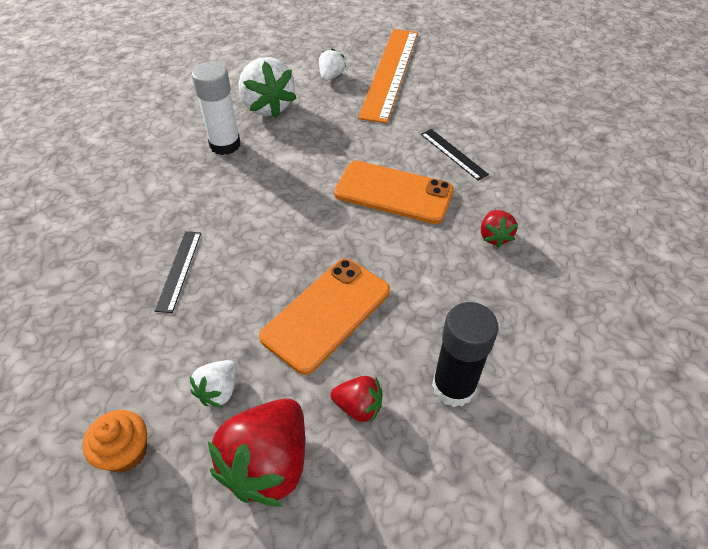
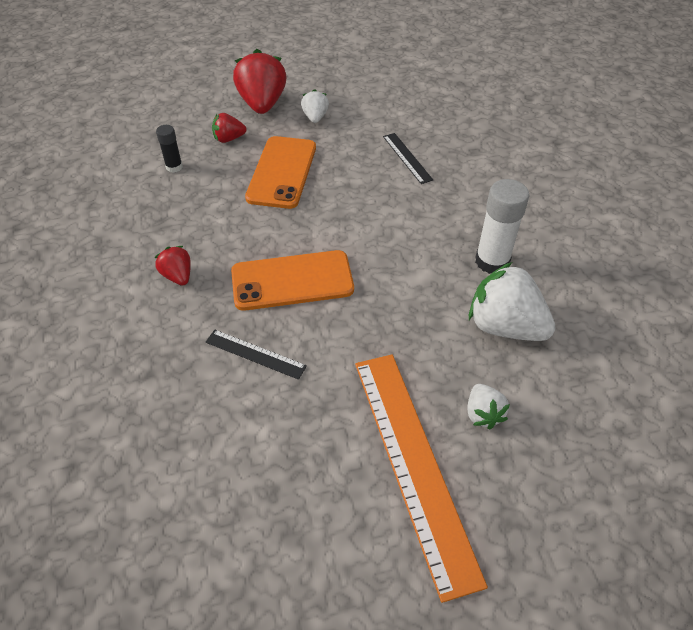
camera: 150 degrees right, 0 degrees up
orange cupcake [83,410,147,473] -> none
black glue stick [432,302,499,407] -> black glue stick [156,125,183,173], size x0.55

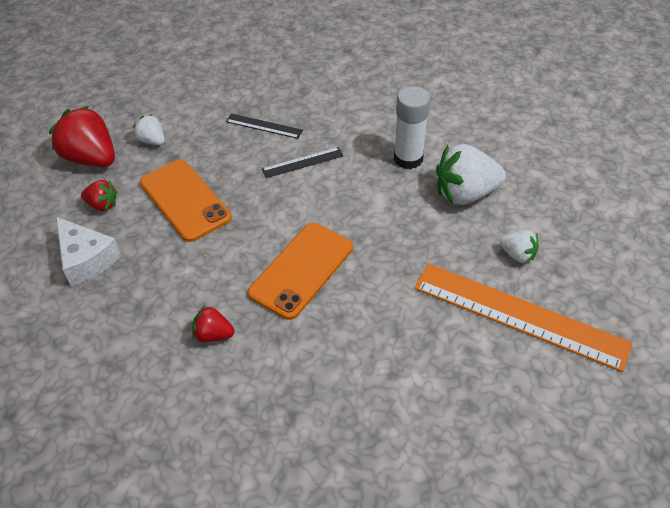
camera: 45 degrees left, 0 degrees up
black glue stick [156,125,183,173] -> white cheese [56,217,121,286]
black ruler [206,330,307,380] -> black ruler moved to [262,147,344,178]
red strawberry [212,113,246,143] -> red strawberry turned 105 degrees counterclockwise [81,180,117,211]

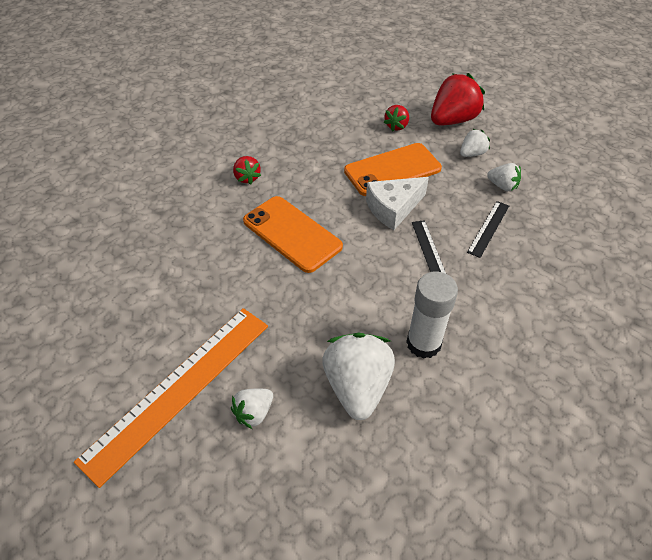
camera: 100 degrees right, 0 degrees up
white cheese [56,217,121,286] -> white cheese moved to [366,177,429,230]
red strawberry [192,306,235,342] -> red strawberry turned 135 degrees clockwise [233,156,261,185]
none -> white strawberry [487,163,521,191]

